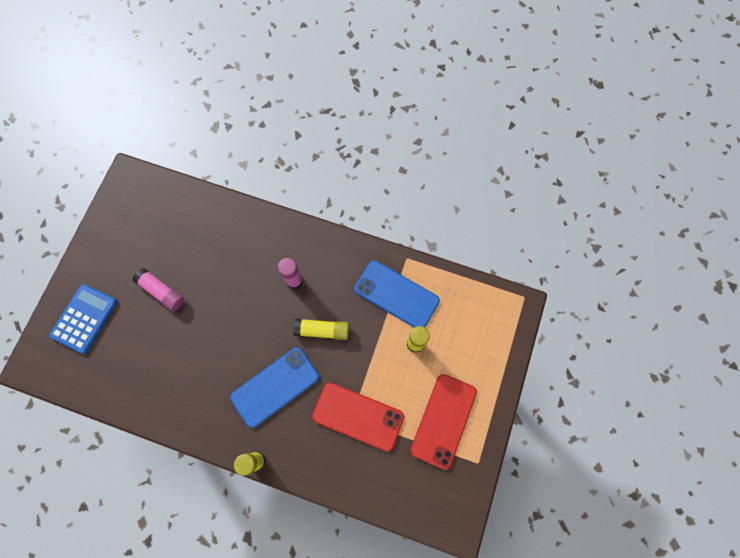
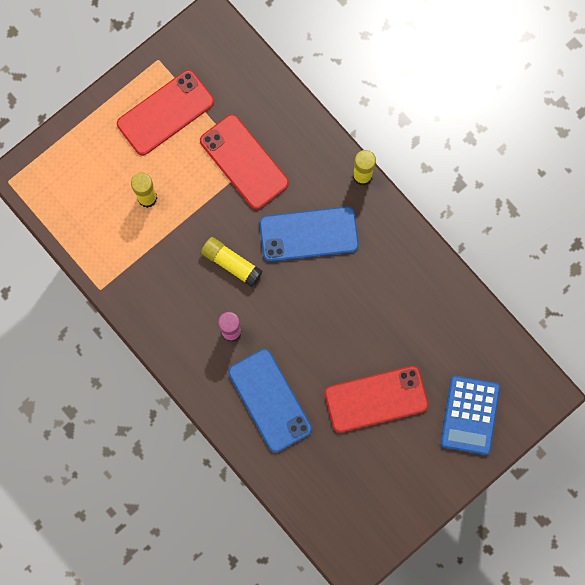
camera: 150 degrees left, 5 degrees up
blue calculator [49,284,117,354] -> blue calculator turned 45 degrees counterclockwise [441,376,500,455]
pink glue stick [133,268,184,311] -> red phone [325,366,428,433]
blue phone [354,260,440,328] -> blue phone moved to [228,349,312,452]

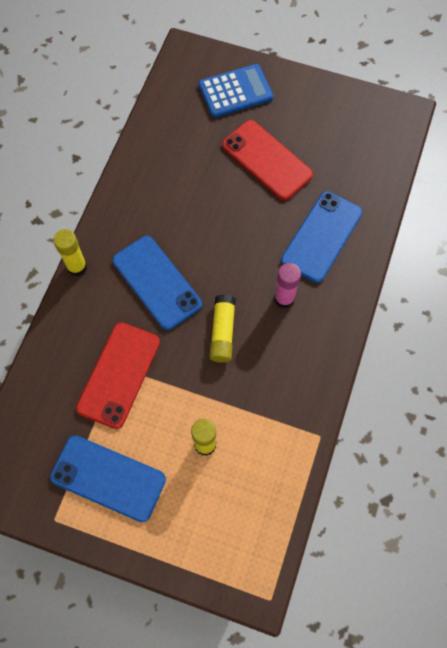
camera: 120 degrees left, 10 degrees down
red phone [117,70,214,155] -> blue phone [50,435,166,522]

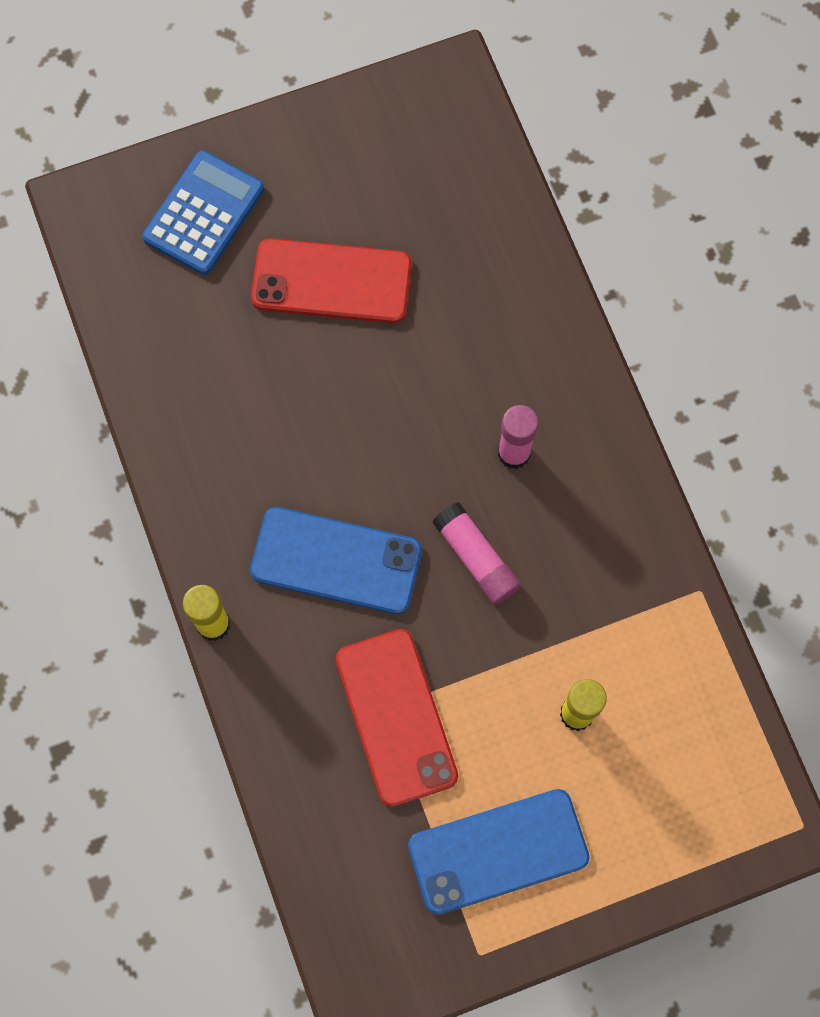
camera: 40 degrees left, 5 degrees up
yellow glue stick [209,294,236,363] -> pink glue stick [432,502,521,605]
blue phone [281,191,363,283] -> none

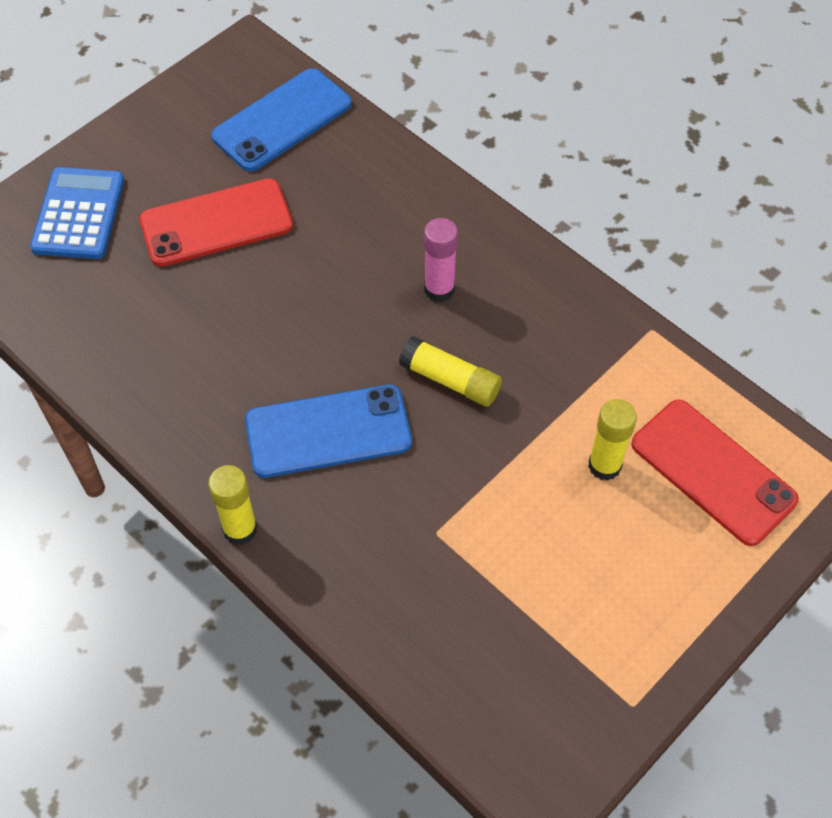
camera: 25 degrees left, 15 degrees down
red phone [336,629,458,807] -> red phone moved to [631,400,799,546]
blue phone [408,789,590,915] -> blue phone moved to [211,68,352,172]
pink glue stick [432,502,521,605] -> yellow glue stick [399,336,502,407]

